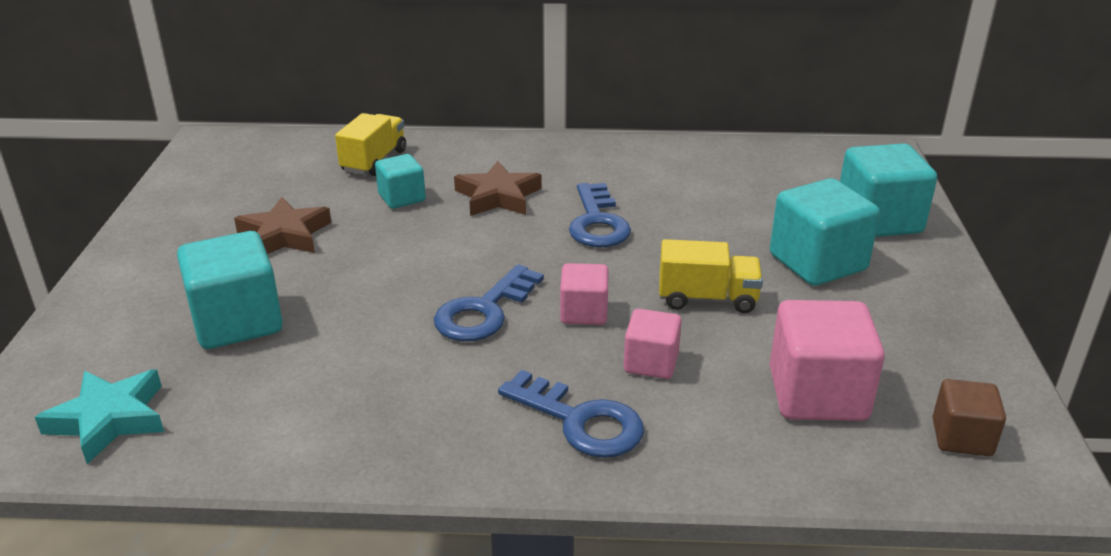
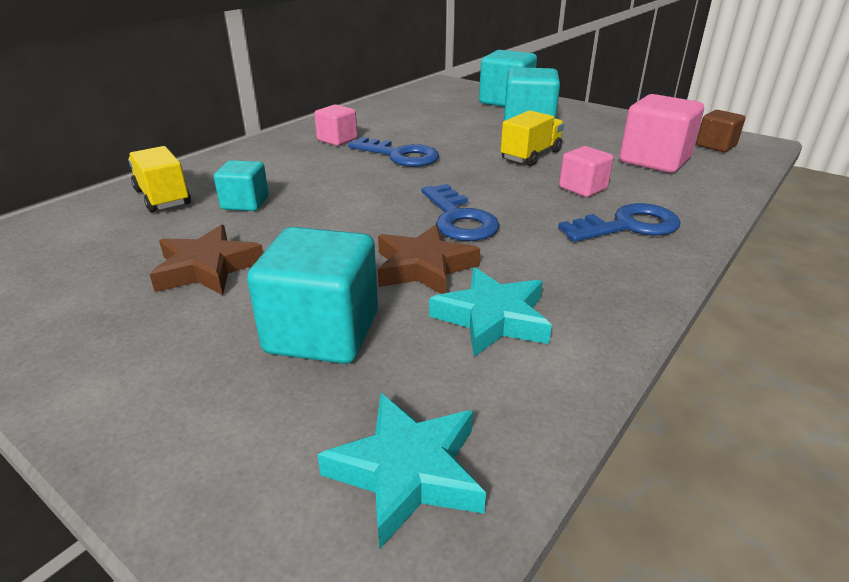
camera: 55 degrees left, 0 degrees up
brown star [454,161,542,216] -> brown star moved to [378,224,480,294]
pink cube [560,263,608,325] -> pink cube moved to [314,105,357,146]
none -> turquoise star [429,267,552,357]

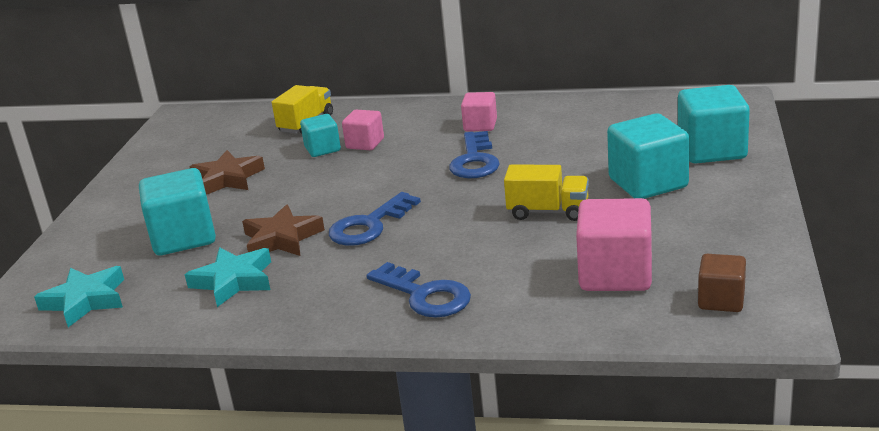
camera: 65 degrees right, 5 degrees down
pink cube [559,146,613,197] -> pink cube moved to [342,110,384,150]

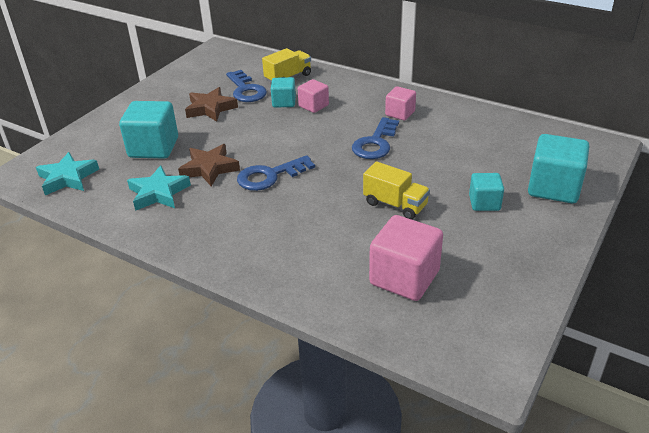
camera: 20 degrees right, 10 degrees up
blue key [366,262,471,317] -> blue key moved to [226,70,267,102]
turquoise cube [607,113,689,199] -> turquoise cube [469,173,504,211], size x0.58
brown cube [698,254,746,312] -> none

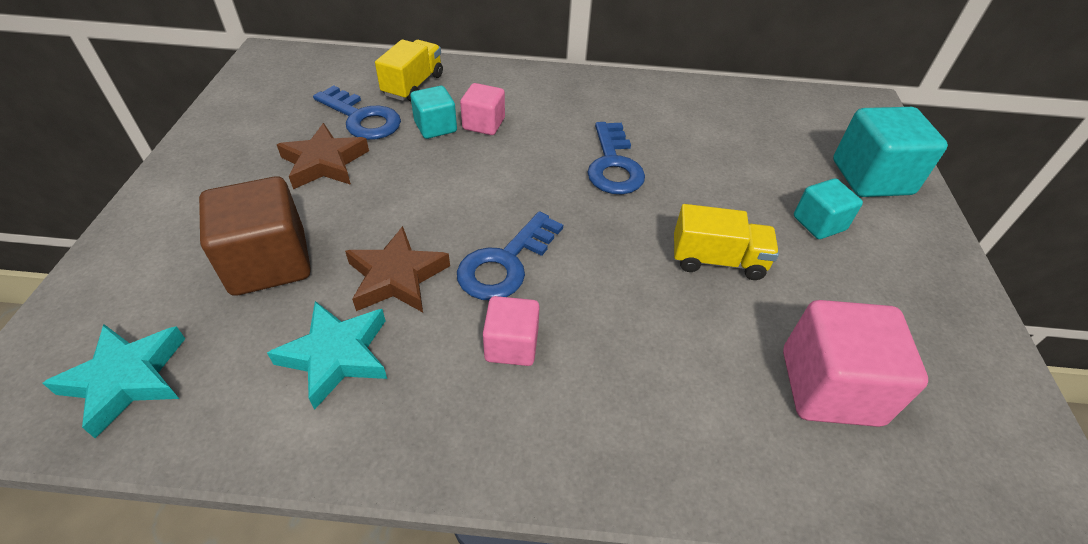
camera: 30 degrees left, 10 degrees up
turquoise cube [119,101,178,159] -> brown cube [199,177,311,296]
pink cube [385,86,416,120] -> pink cube moved to [483,296,540,366]

